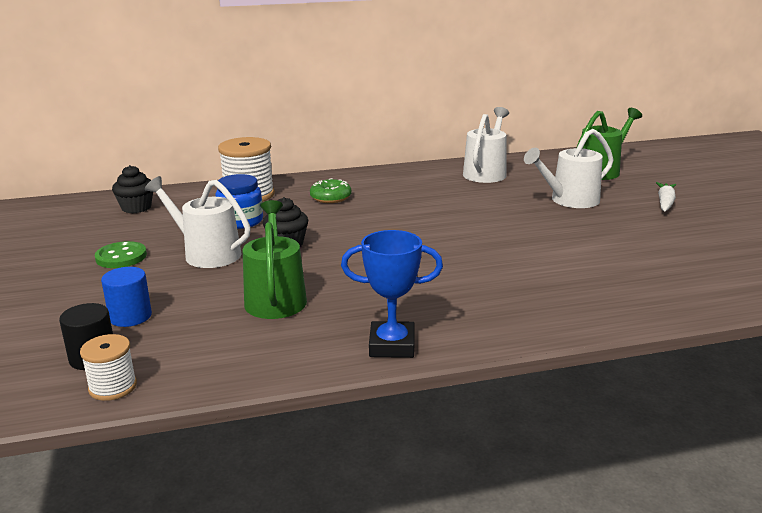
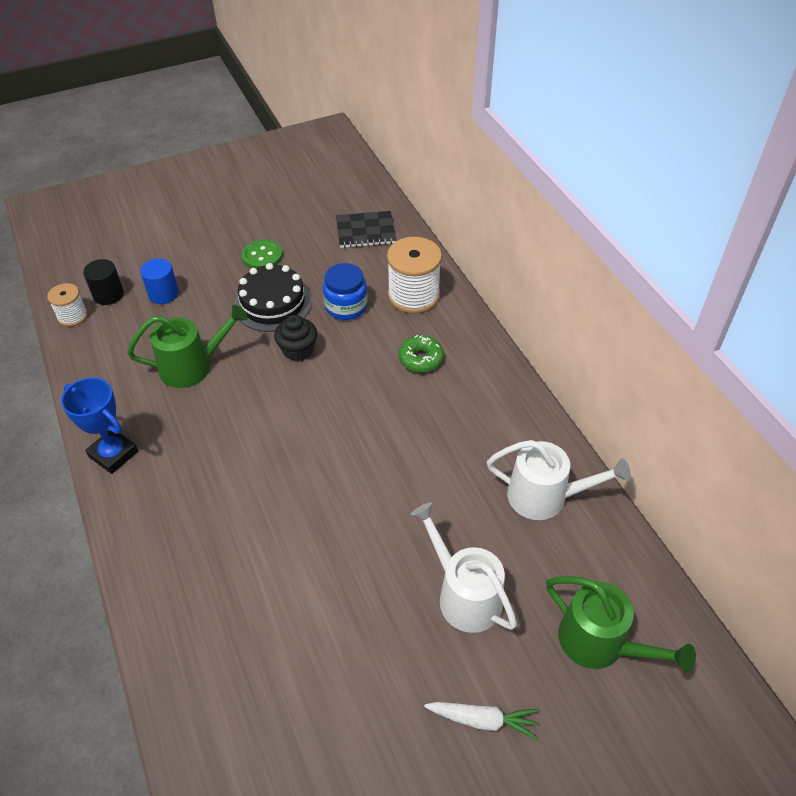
camera: 80 degrees right, 25 degrees up
black cupcake [112,165,153,213] -> black notebook [336,211,396,248]
white watering can [145,176,251,268] -> black cake [234,263,312,332]
blue trophy [341,230,443,358] -> blue trophy turned 45 degrees counterclockwise [61,377,138,474]

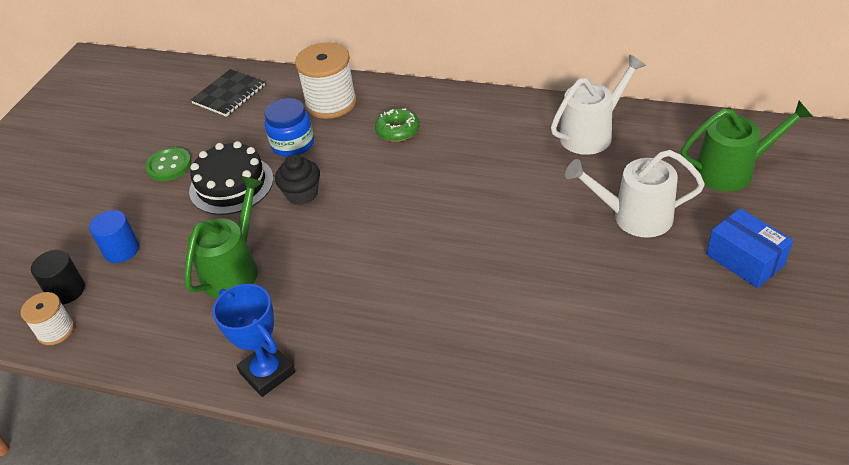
camera: 45 degrees left, 5 degrees down
blue trophy [61,377,138,474] -> blue trophy turned 60 degrees clockwise [212,284,295,397]
white carrot [424,702,538,739] -> blue box [706,208,793,288]

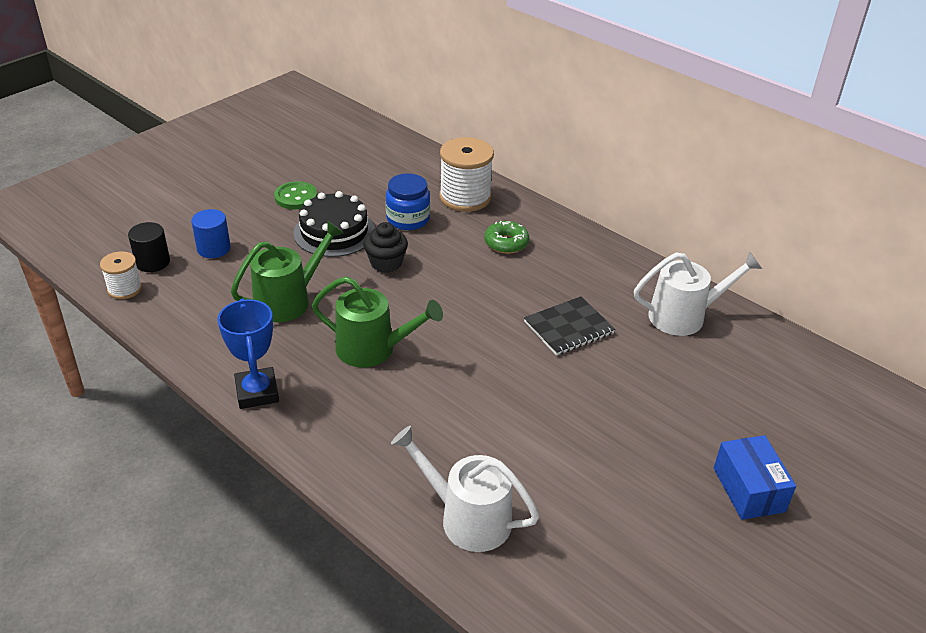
camera: 20 degrees right, 5 degrees down
black notebook [191,69,265,117] -> black notebook moved to [524,296,615,356]
white watering can [565,150,705,238] -> white watering can moved to [391,426,539,552]
green watering can [681,101,813,192] -> green watering can moved to [312,276,443,367]

